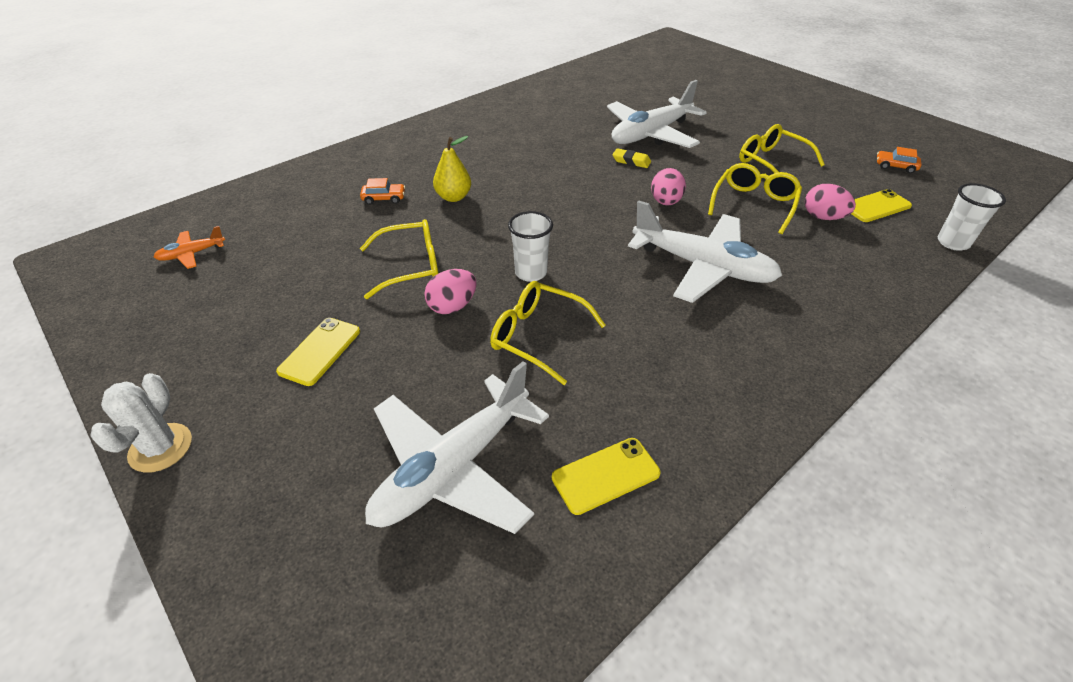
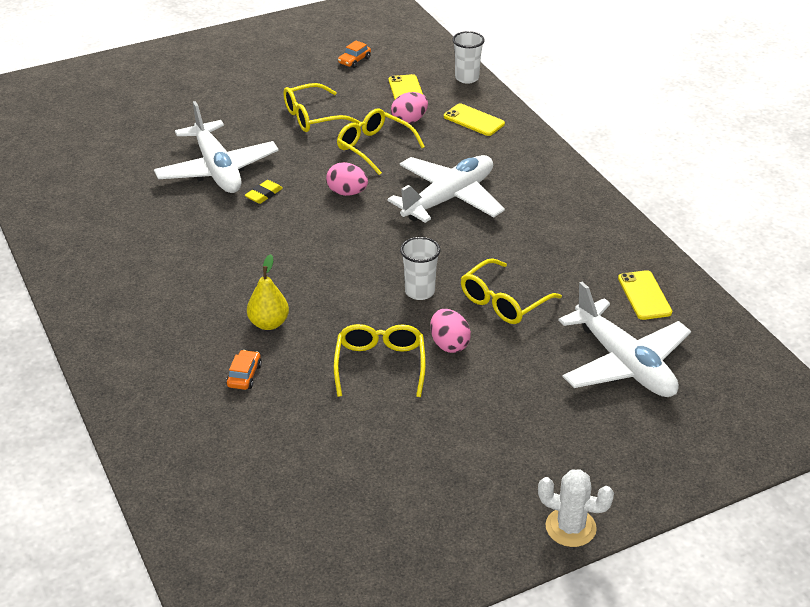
camera: 75 degrees left, 5 degrees down
orange plane [154,226,225,269] -> none
yellow phone [276,318,360,386] -> yellow phone moved to [444,103,505,136]

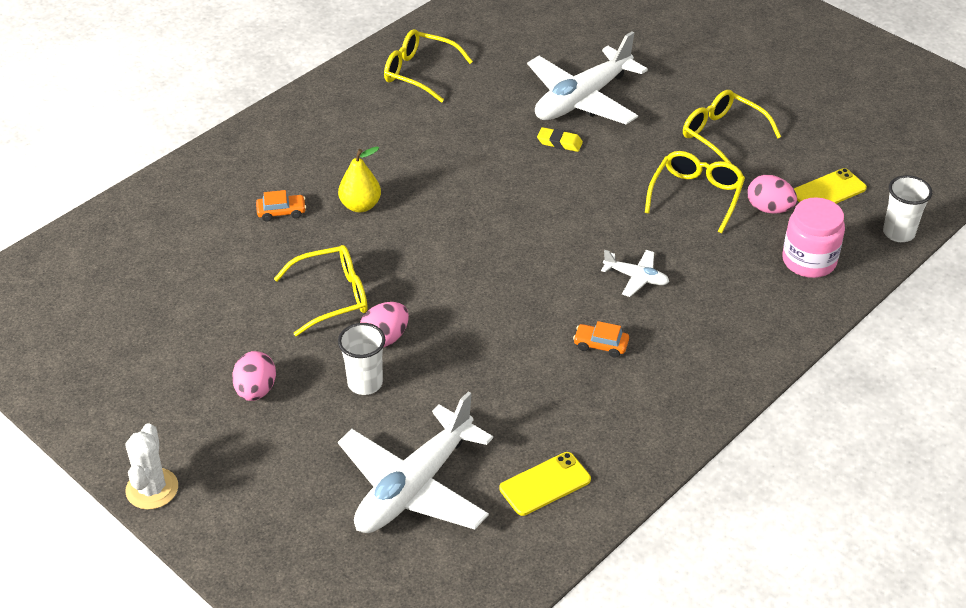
camera: 70 degrees right, 5 degrees up
pink egg [326,162,368,196] -> pink egg moved to [232,351,276,401]
orange car [338,41,371,68] -> orange car moved to [573,321,629,358]
white plane [387,155,505,223] -> white plane [601,250,669,297], size x0.45
white cup [400,237,441,300] -> white cup moved to [338,323,386,395]
yellow phone [444,103,505,136] -> pink jar [782,197,845,278]
yellow glasses [461,258,562,324] -> yellow glasses moved to [384,29,473,103]

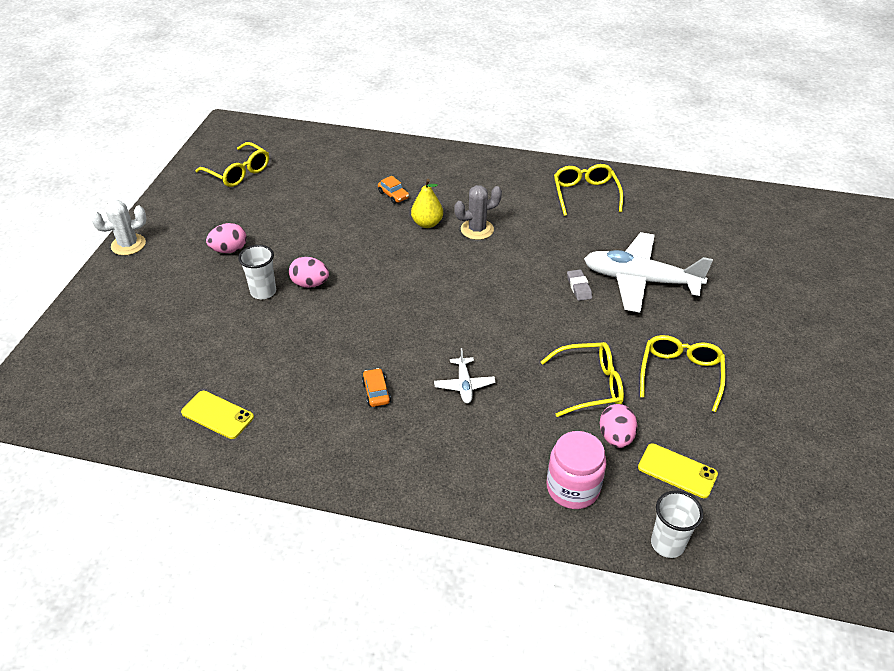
camera: 60 degrees right, 0 degrees up
yellow glasses [274,245,368,336] -> yellow glasses moved to [196,142,269,187]
white plane [338,392,493,533] -> none
yellow eraser [537,127,583,152] -> grey eraser [567,270,592,301]
none -> grey cactus [454,185,502,240]

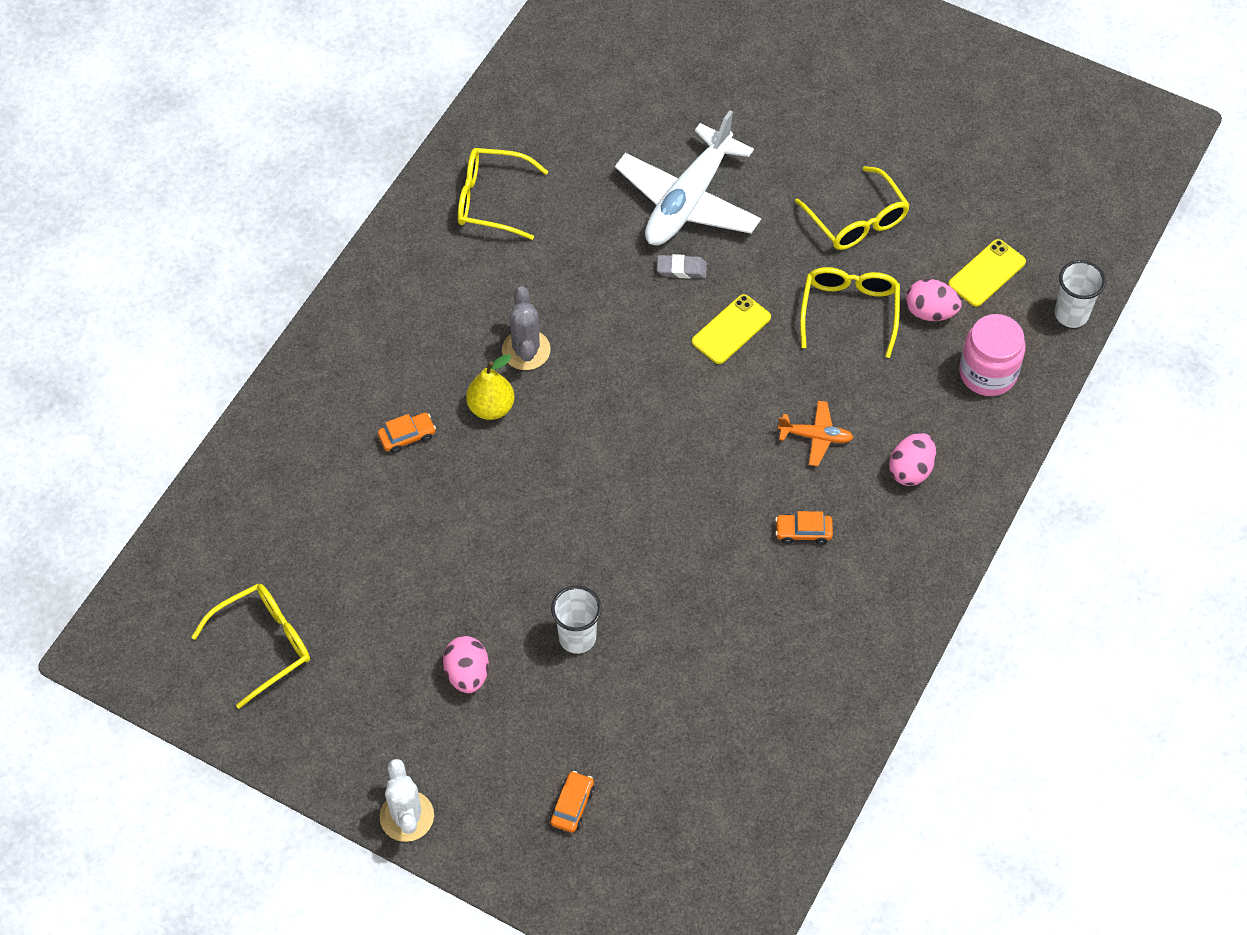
camera: 75 degrees left, 15 degrees up
yellow phone [181,391,254,439] -> yellow phone moved to [692,294,771,364]
pink egg [289,257,329,288] -> pink egg moved to [889,433,936,486]
white plane [434,348,495,403] -> orange plane [778,401,854,466]
yellow glasses [640,335,726,412] -> yellow glasses turned 150 degrees counterclockwise [795,166,910,250]
none -> orange car [550,771,594,833]

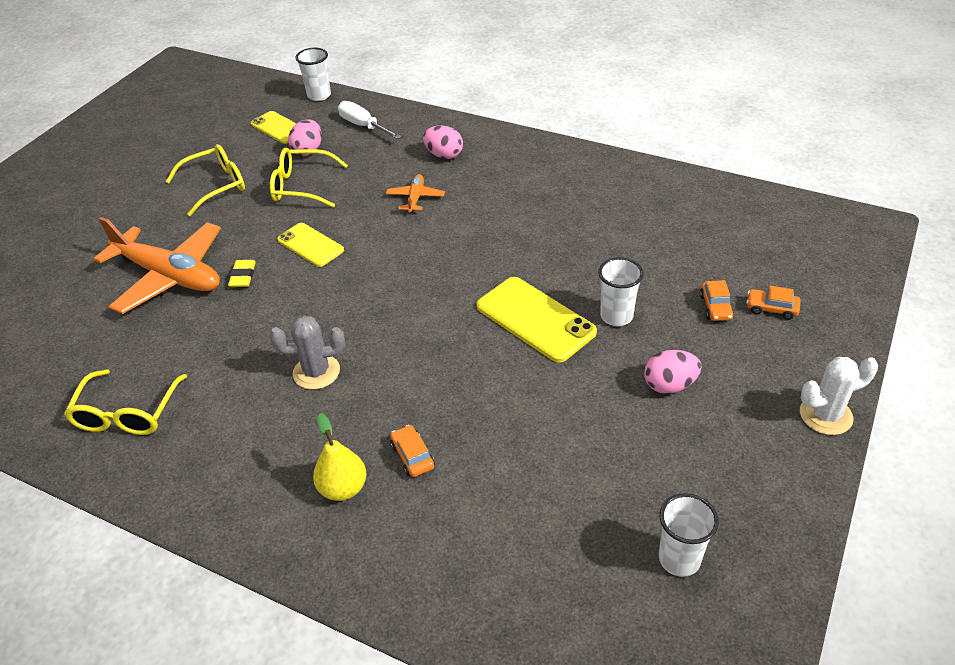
camera: 90 degrees left, 15 degrees down
yellow glasses [191,584,310,709] -> white cup [659,493,719,577]
yellow pear [466,354,515,420] -> yellow pear moved to [313,413,366,501]
white plane [615,110,761,245] -> orange plane [94,217,221,314]
grey eraser [657,254,707,279] -> yellow eraser [228,260,256,287]
orange car [775,511,833,545] -> orange car moved to [700,280,734,321]
pink jar [959,314,1025,396] -> white screwdriver [338,101,402,139]
none -> yellow phone [476,277,597,363]

